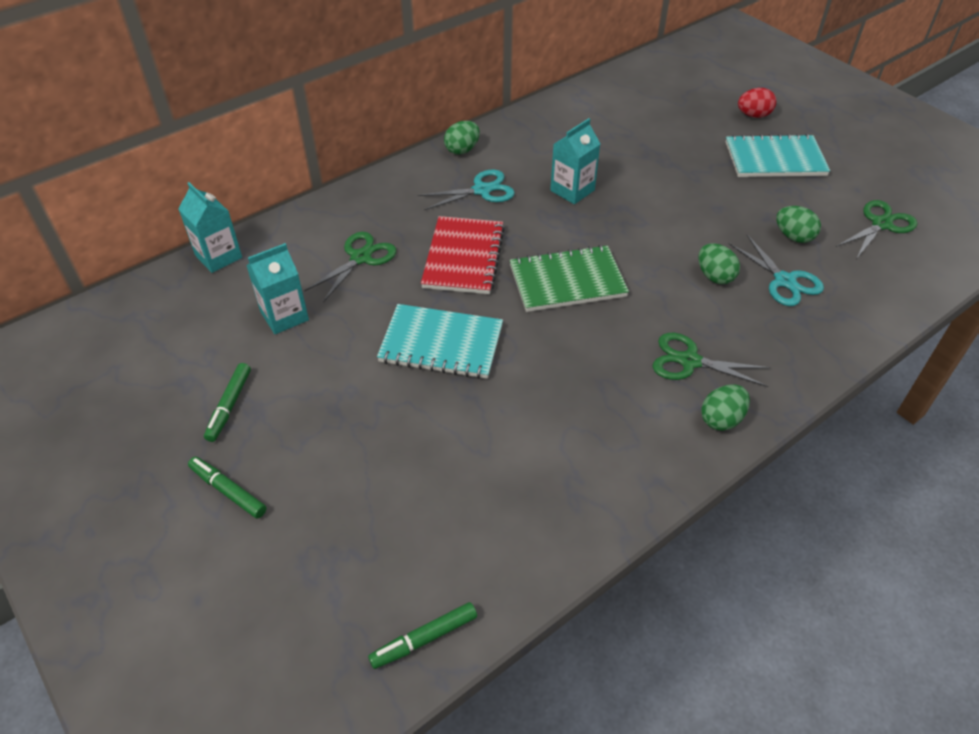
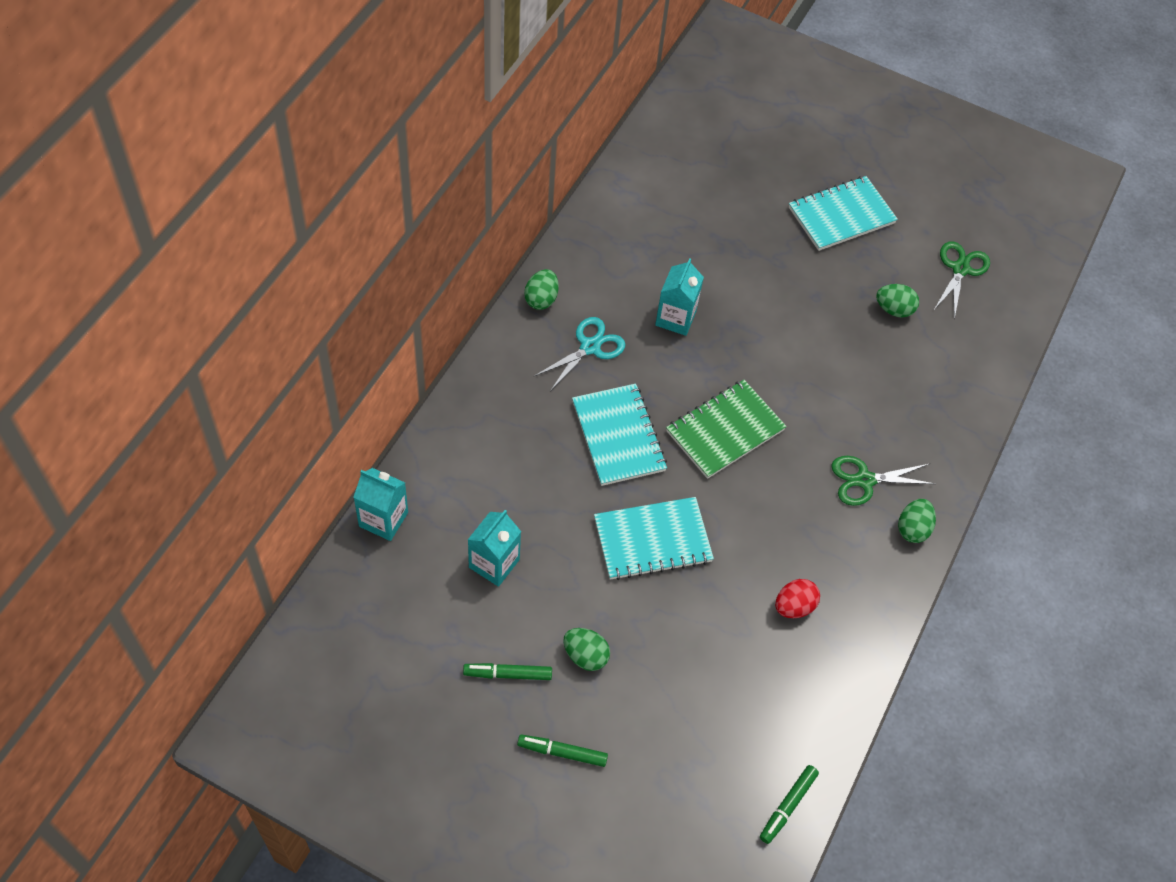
camera: 30 degrees left, 10 degrees up
green marker [204,363,251,442] -> green marker turned 105 degrees clockwise [463,663,552,680]
green scissors [304,232,396,302] -> none
red notebook [421,216,505,294] -> turquoise notebook [572,384,667,486]
green egg [698,243,740,284] -> green egg moved to [563,628,610,671]
turquoise scissors [729,235,824,306] -> none
red egg [738,88,776,118] -> red egg moved to [775,579,820,618]

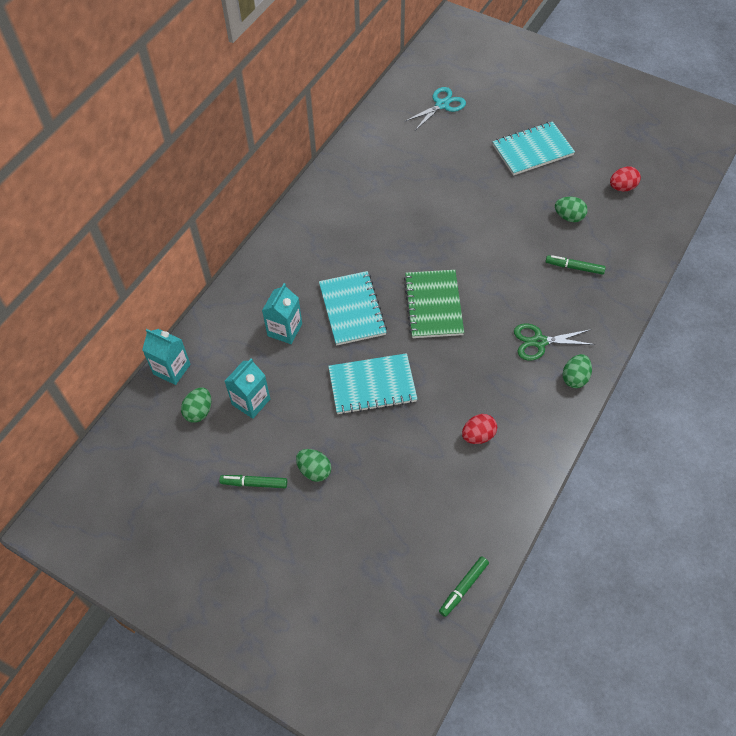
camera: 10 degrees right, 0 degrees up
green marker [517,735,608,767] -> green marker moved to [545,255,606,275]
green egg [524,269,559,310] -> green egg moved to [181,388,211,423]
turquoise scissors [534,317,625,391] -> turquoise scissors moved to [404,87,466,130]
turquoise carton [655,258,704,336] -> turquoise carton moved to [262,283,302,344]
green notebook [666,380,787,479] -> green notebook turned 60 degrees counterclockwise [404,270,464,338]
green scissors [933,241,990,319] -> red egg [610,167,641,191]

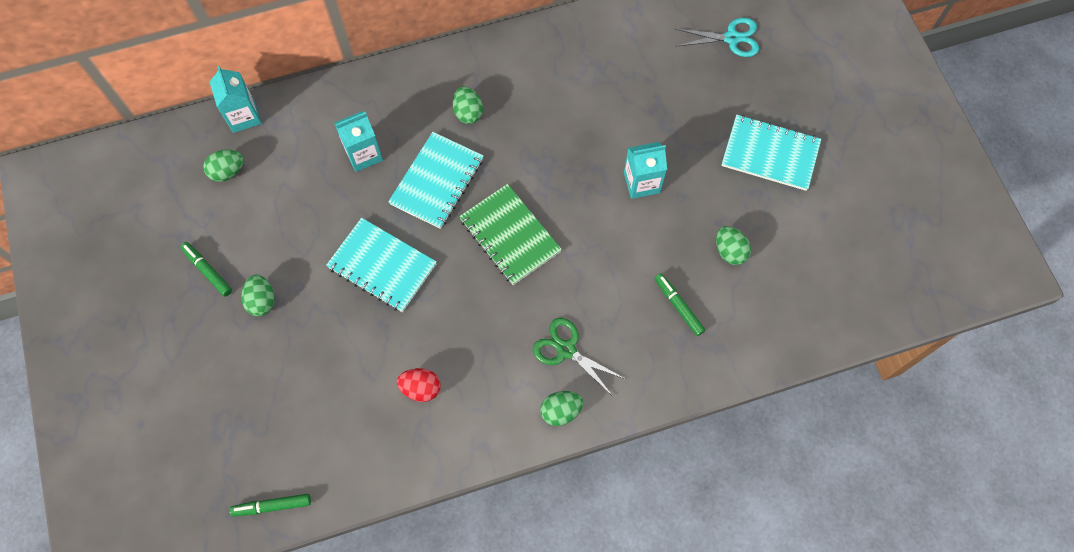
camera: 40 degrees right, 10 degrees up
turquoise carton [225,358,270,419] -> turquoise carton moved to [624,142,667,199]
green notebook [404,270,464,338] -> green notebook turned 75 degrees counterclockwise [459,184,562,285]
red egg [610,167,641,191] -> none
none -> green egg [453,86,483,124]

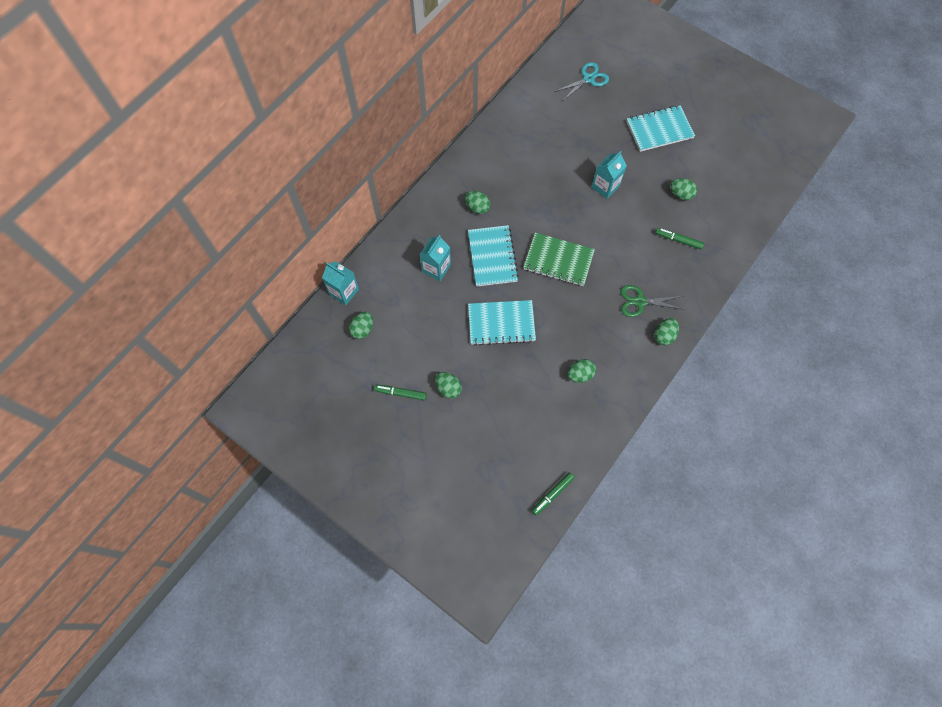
camera: 35 degrees left, 0 degrees up
red egg [397,368,441,402] -> green egg [567,359,596,383]

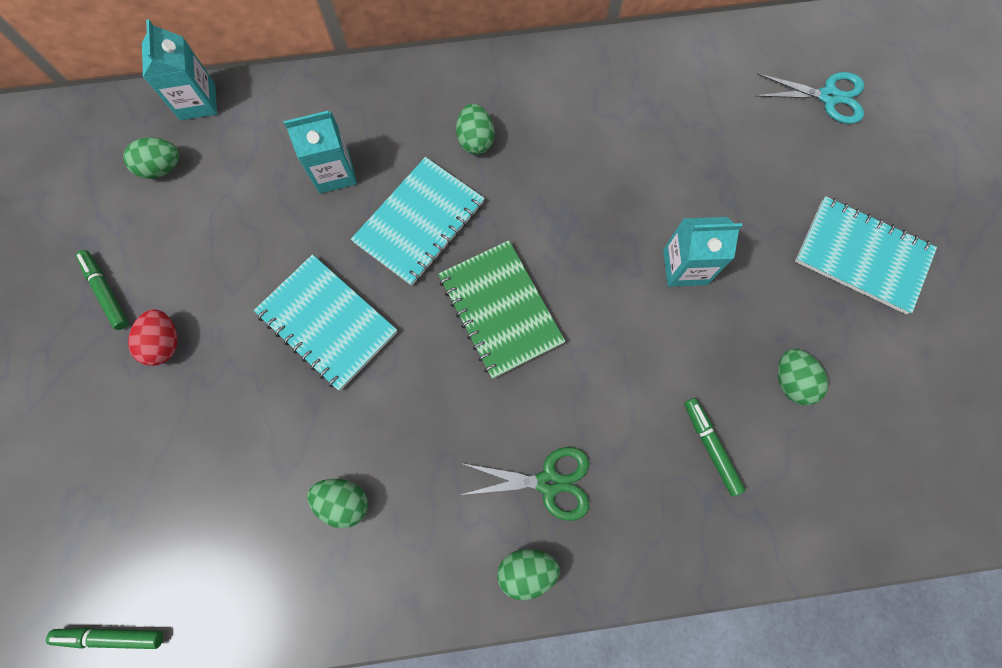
camera: 45 degrees right, 5 degrees up
green egg [435,372,462,399] -> red egg [128,309,177,366]
green scissors [621,285,685,317] -> green scissors turned 135 degrees clockwise [461,447,589,521]

